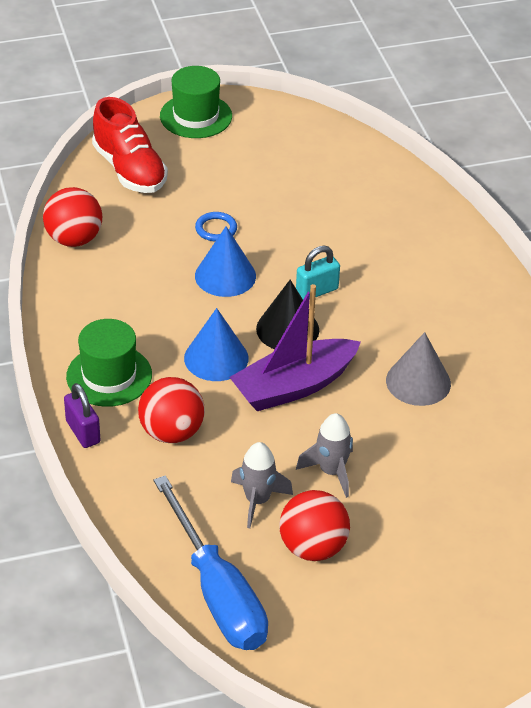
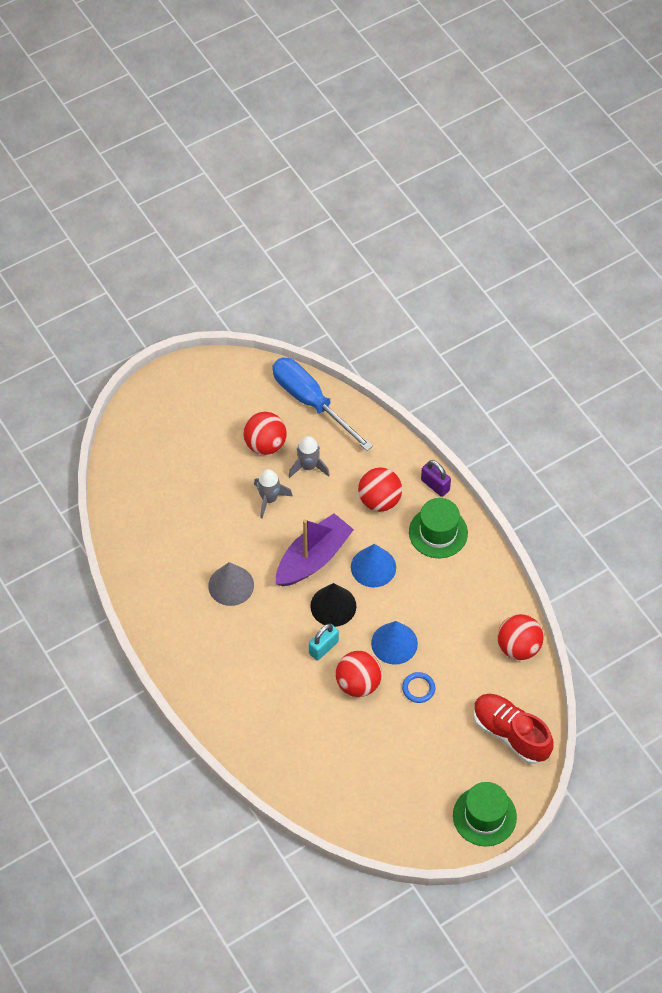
camera: 165 degrees right, 15 degrees up
none -> red ball [336,651,382,697]

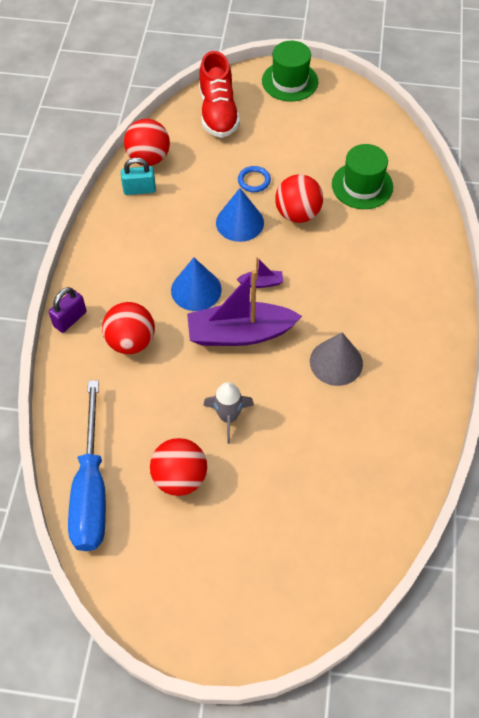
camera: 140 degrees left, 0 degrees up
grey rocket [289,436,330,478] -> none
turquoise padlock [309,624,339,661] -> turquoise padlock moved to [121,158,156,195]
black cone [310,583,356,627] -> purple boat [236,257,283,288]
green hat [409,498,468,558] -> green hat moved to [332,144,393,209]
purple padlock [421,460,451,497] -> purple padlock turned 45 degrees clockwise [49,287,87,333]

